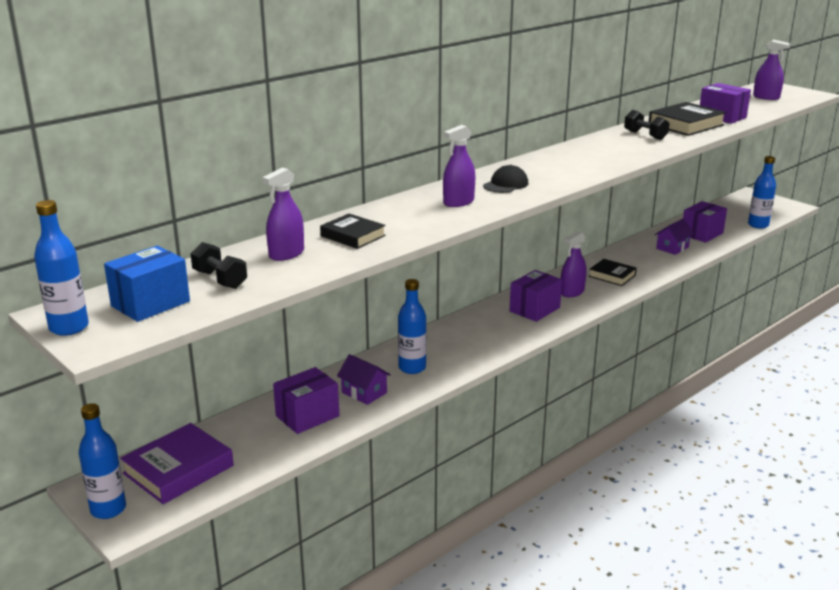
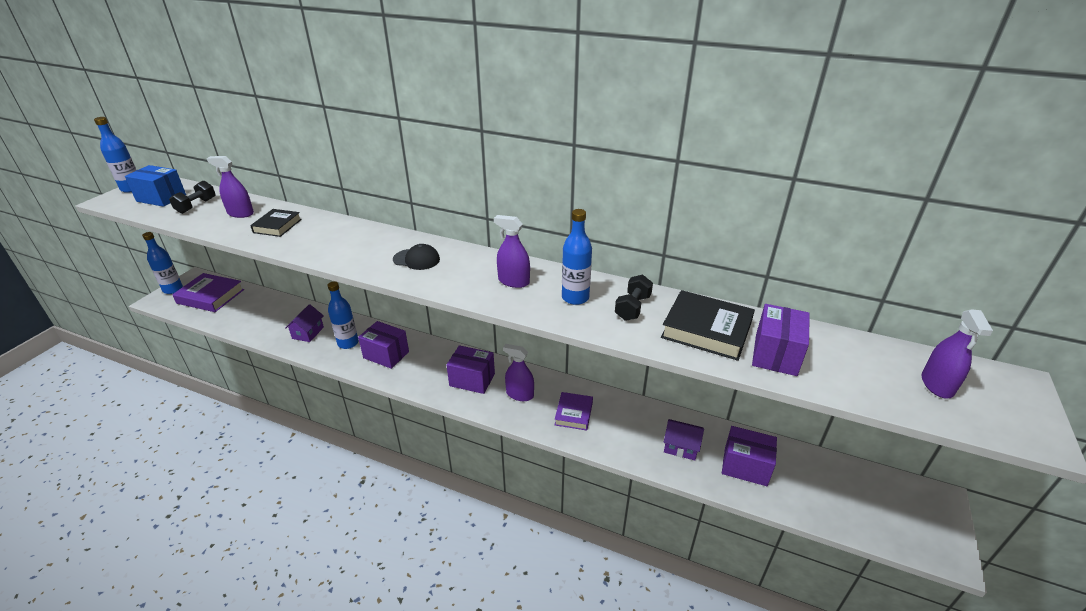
camera: 65 degrees right, 10 degrees up
purple box [273,367,339,434] -> purple box moved to [358,321,409,369]
purple spray bottle [443,125,475,207] -> purple spray bottle moved to [494,215,530,288]
black book [589,259,637,286] -> purple book [555,392,593,430]
blue bottle [748,156,776,229] -> blue bottle moved to [562,209,592,305]

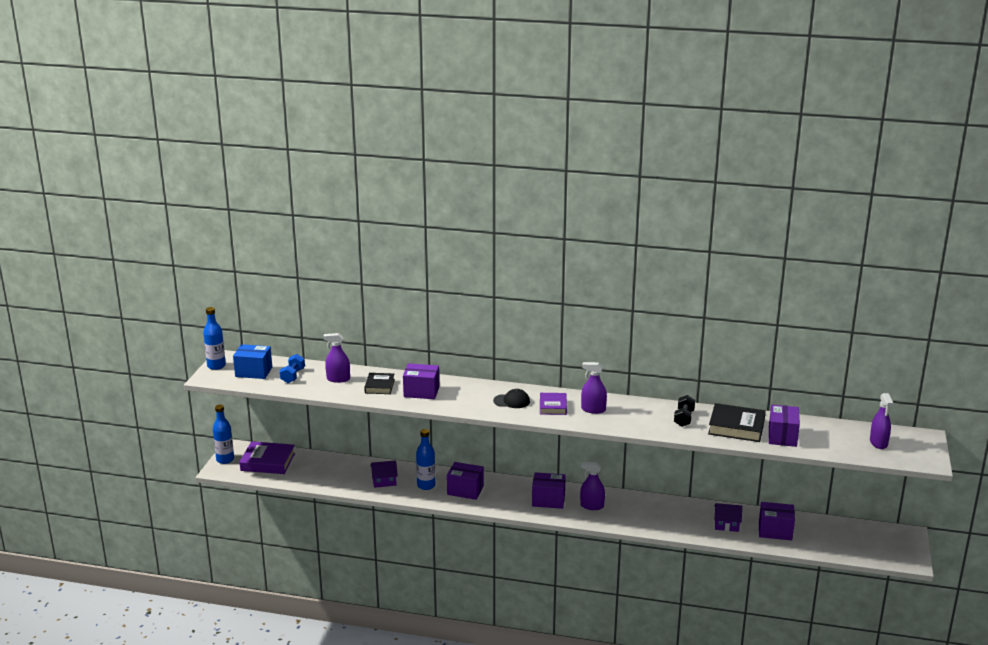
camera: 10 degrees left, 10 degrees down
black dumbbell [169,180,216,214] -> blue dumbbell [280,354,305,383]
purple house [285,304,324,342] -> purple house turned 75 degrees clockwise [371,460,398,488]
purple book [555,392,593,430] -> purple book moved to [540,393,567,415]
blue bottle [562,209,592,305] -> none
none -> purple box [403,363,439,399]

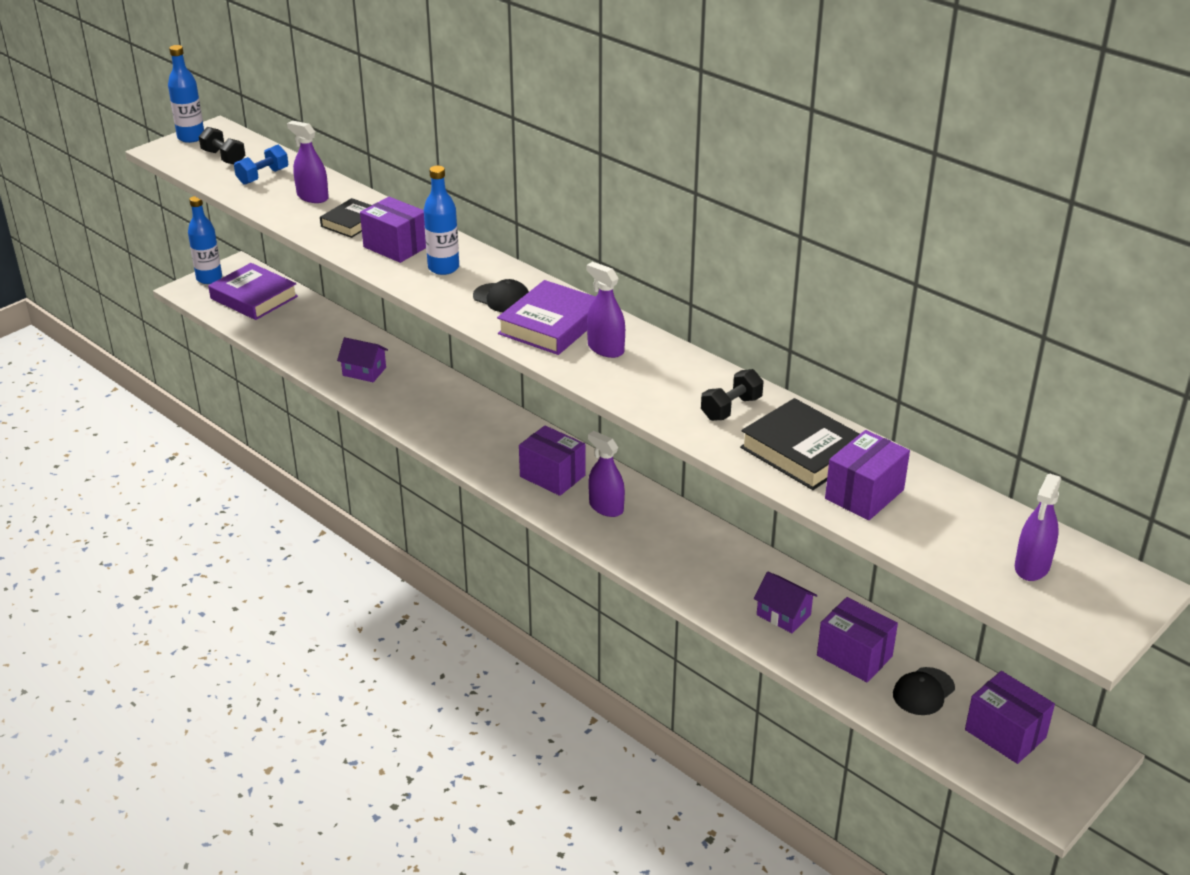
camera: 30 degrees right, 10 degrees up
blue box [233,344,272,379] -> black dumbbell [199,127,246,164]
blue bottle [416,429,435,490] -> blue bottle moved to [424,166,459,275]
purple box [447,462,484,500] -> purple box moved to [965,671,1055,764]
purple book [540,393,567,415] -> purple book [497,280,596,355], size x1.59
none -> black cap [893,667,955,715]

